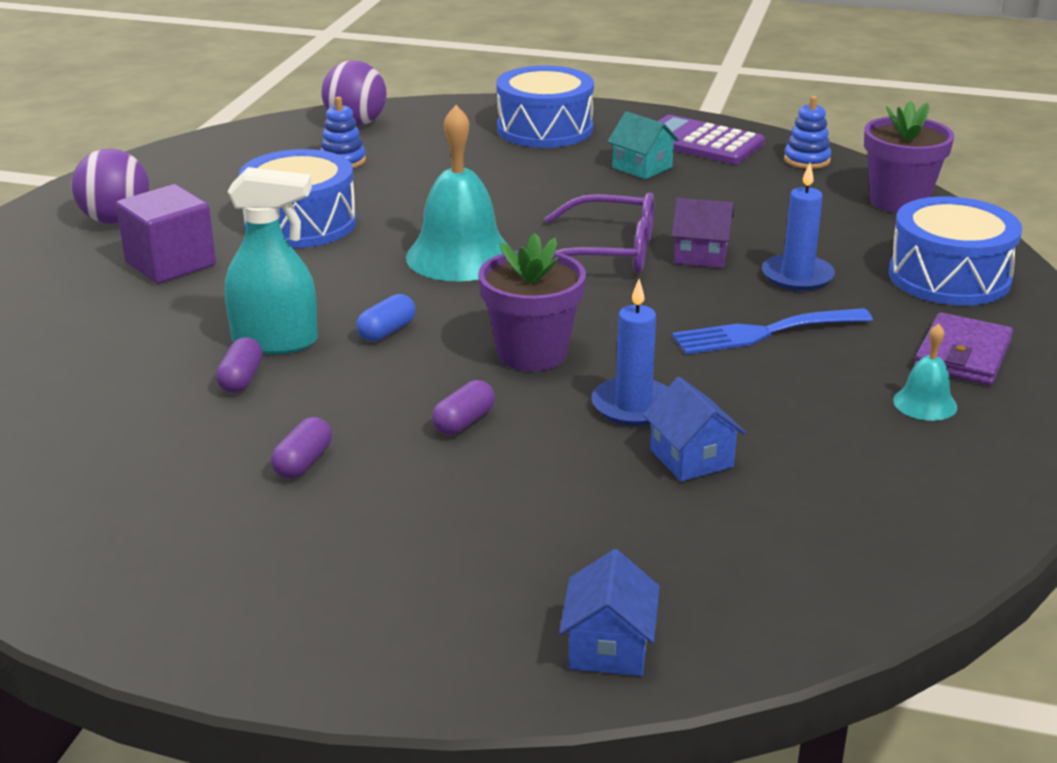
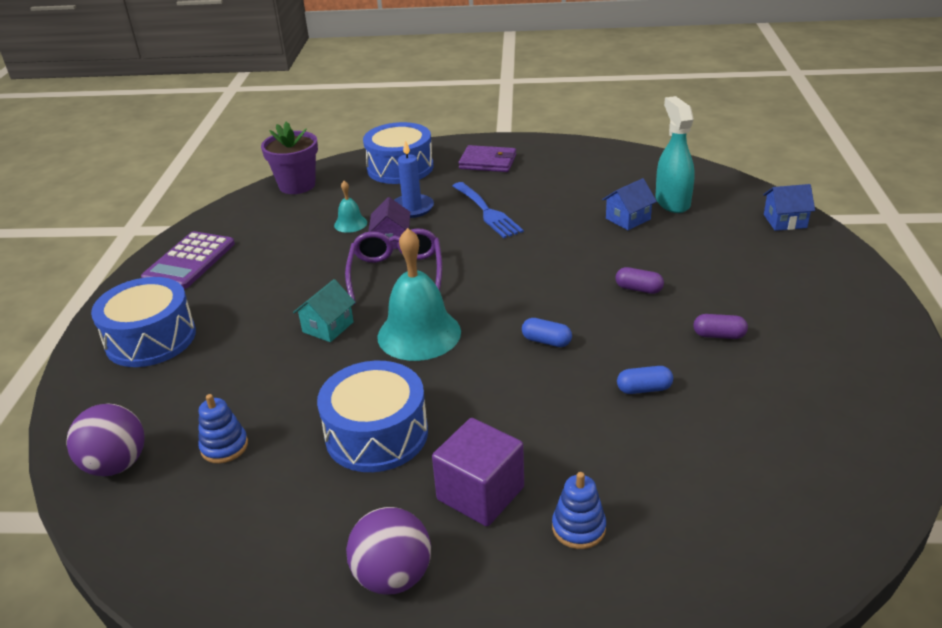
camera: 100 degrees left, 5 degrees up
purple capsule [216,337,263,393] -> blue capsule [617,366,673,394]
turquoise spray bottle [225,167,318,354] -> turquoise spray bottle moved to [655,96,695,213]
purple flower pot [478,233,586,371] -> none
blue candle [592,279,668,426] -> none
turquoise house [608,111,679,179] -> turquoise house moved to [293,279,356,342]
blue stacking toy [784,96,831,169] -> blue stacking toy moved to [552,472,606,549]
turquoise bell [893,324,957,421] -> turquoise bell moved to [334,181,367,233]

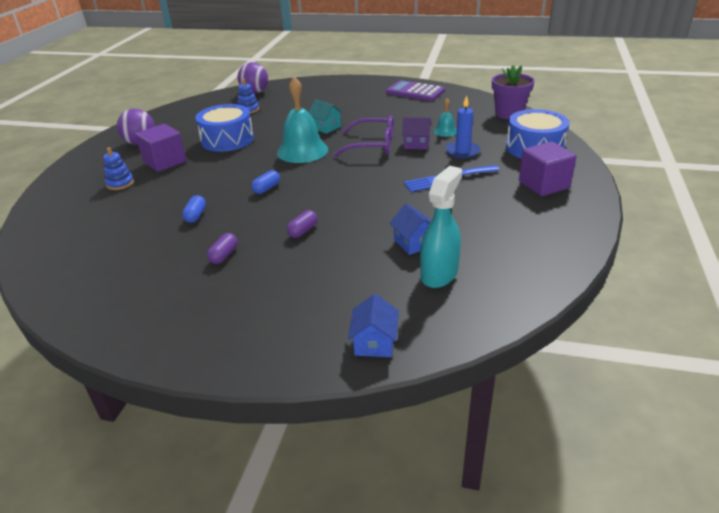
camera: 100 degrees right, 0 degrees up
blue drum [91,277,196,367] -> none
purple wallet [459,145,516,172] -> purple cube [519,141,576,196]
turquoise spray bottle [655,96,695,213] -> turquoise spray bottle turned 60 degrees counterclockwise [420,166,462,288]

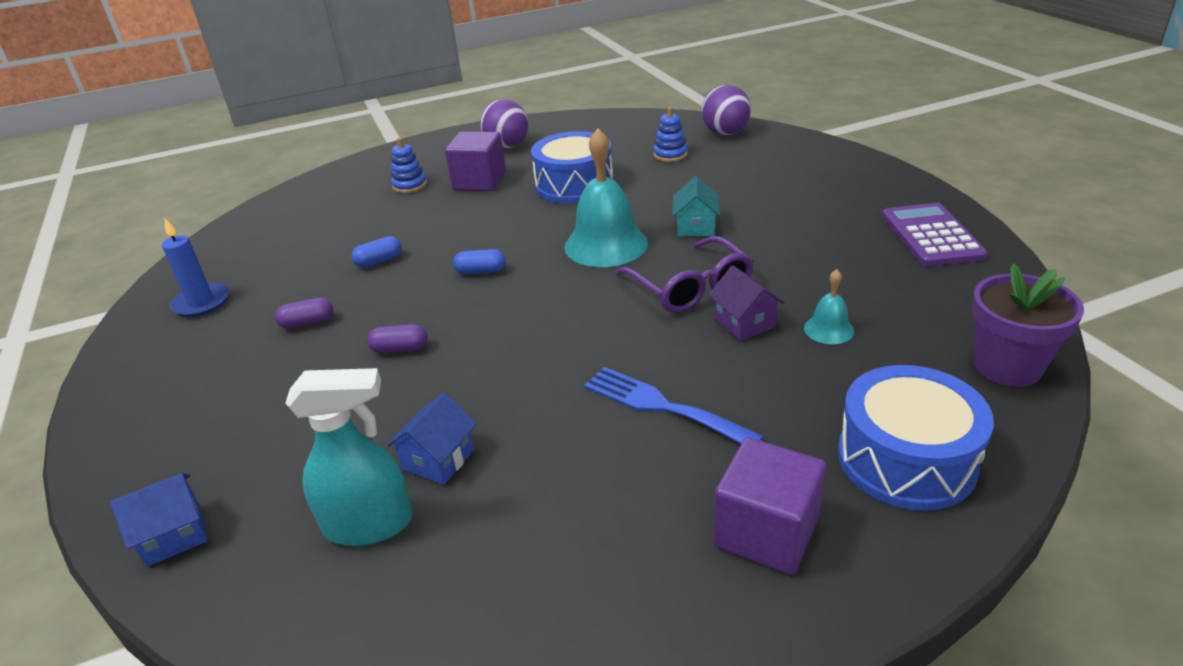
camera: 55 degrees right, 0 degrees up
blue candle [446,95,481,158] -> blue candle moved to [162,219,229,317]

